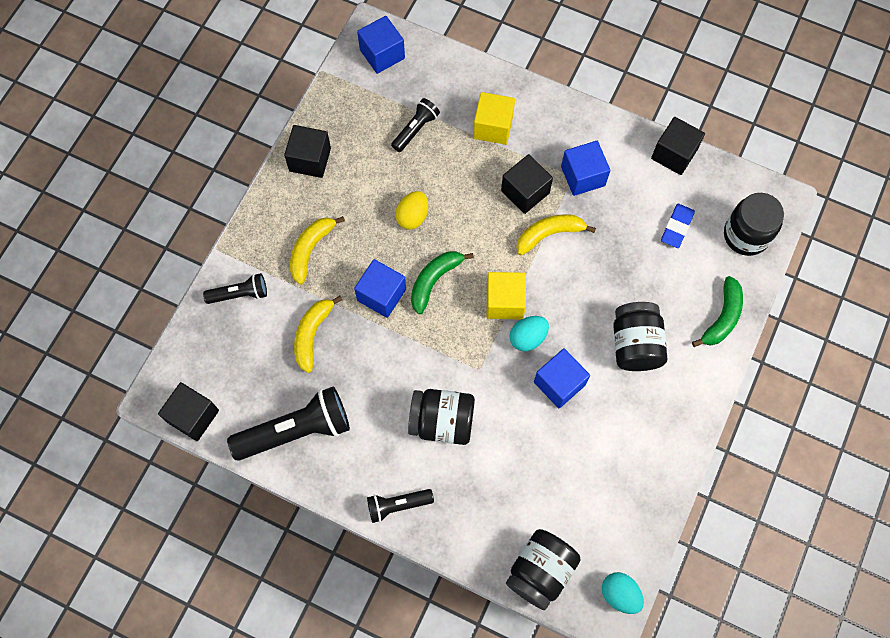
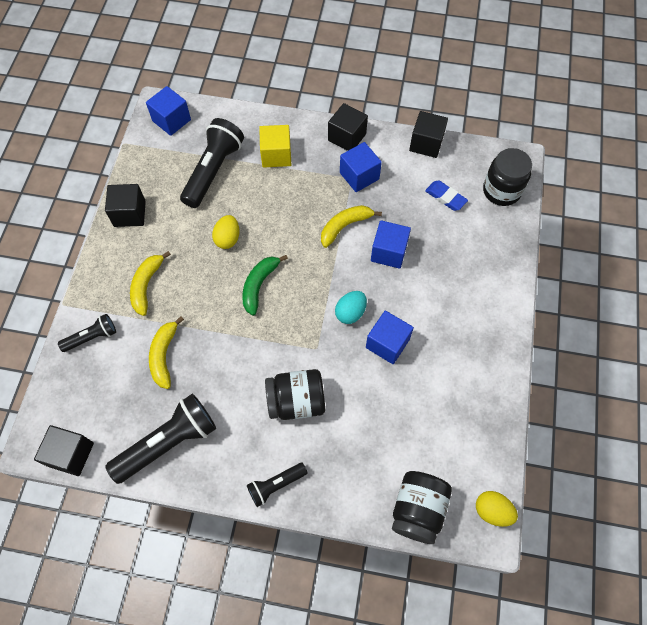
camera: 15 degrees left, 5 degrees down
blue cube [354,259,406,318] -> blue cube moved to [371,220,411,269]
black flashlight [391,98,440,152] -> black flashlight [180,118,244,208], size x1.84
yellow cube [487,272,526,320] -> none
black cube [501,154,553,214] -> black cube moved to [328,103,368,151]
turquoise egg [602,572,644,614] -> yellow egg [476,491,518,527]
black jar [613,302,667,371] -> none
blue eraser [661,204,695,248] -> blue eraser turned 60 degrees counterclockwise [425,180,468,211]
green banana [692,276,743,347] -> none

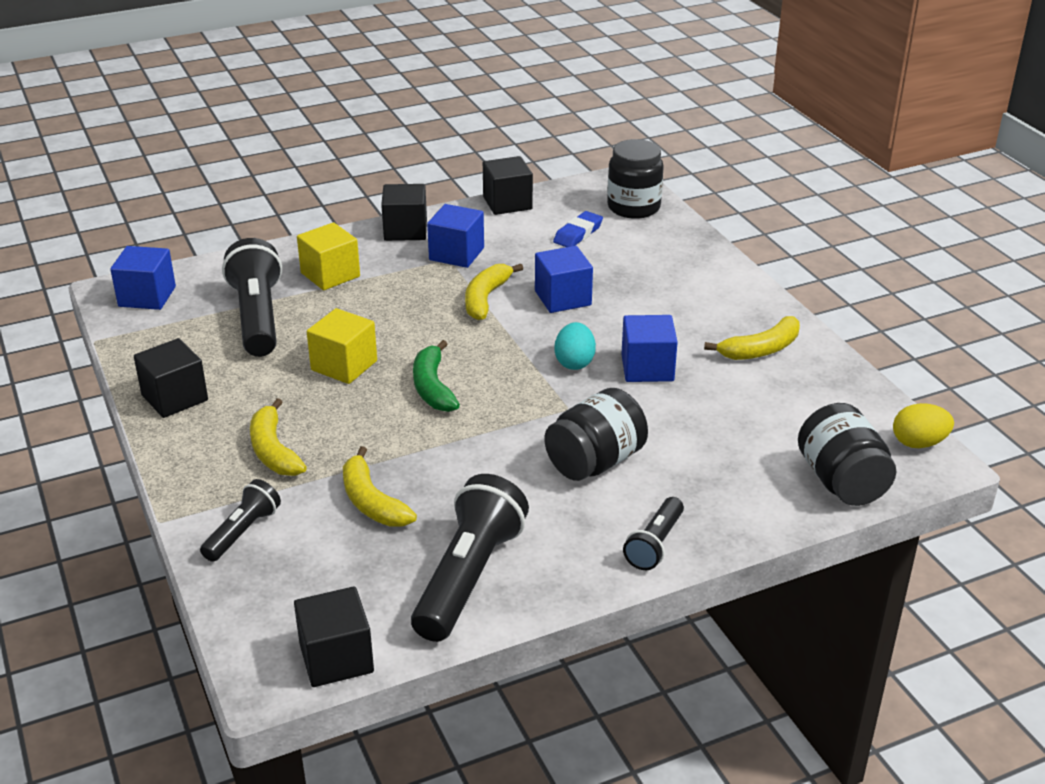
camera: 35 degrees left, 30 degrees down
yellow egg [212,215,240,249] -> yellow cube [307,308,377,384]
blue eraser [425,180,468,211] -> blue eraser turned 60 degrees counterclockwise [553,211,603,247]
none -> yellow banana [704,316,800,360]

